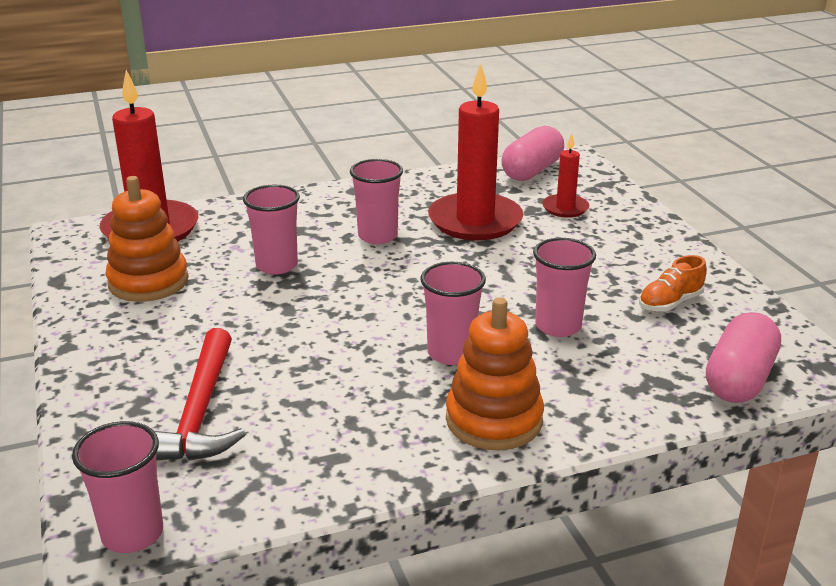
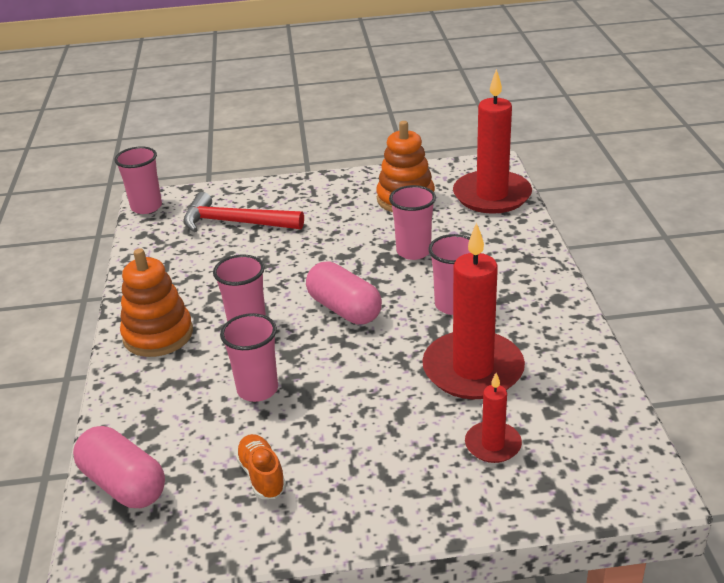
camera: 105 degrees right, 5 degrees up
pink capsule [501,126,564,181] -> pink capsule moved to [306,262,382,324]

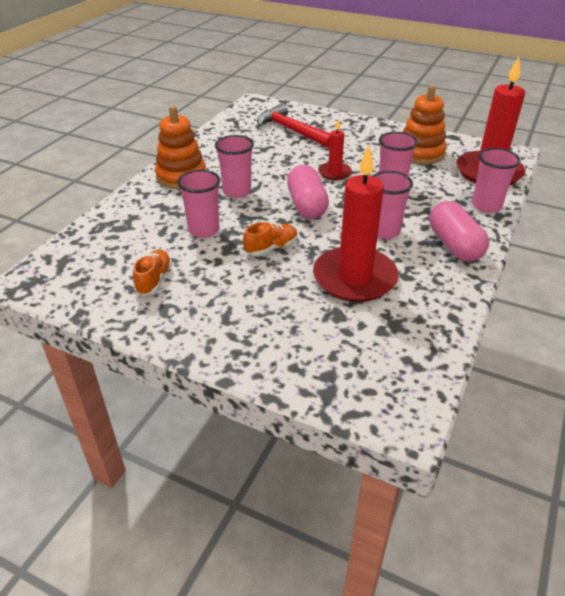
camera: 30 degrees right, 5 degrees up
pink capsule [73,426,165,508] -> pink capsule moved to [429,201,489,262]
pink cup [114,146,162,214] -> pink cup moved to [472,148,521,213]
red candle [465,373,522,463] -> red candle moved to [318,118,352,180]
none -> orange shoe [243,222,298,256]

